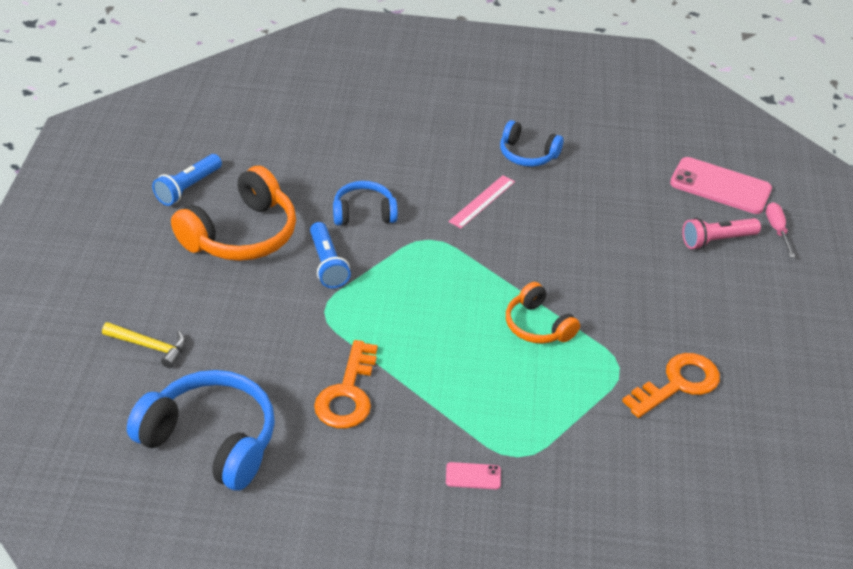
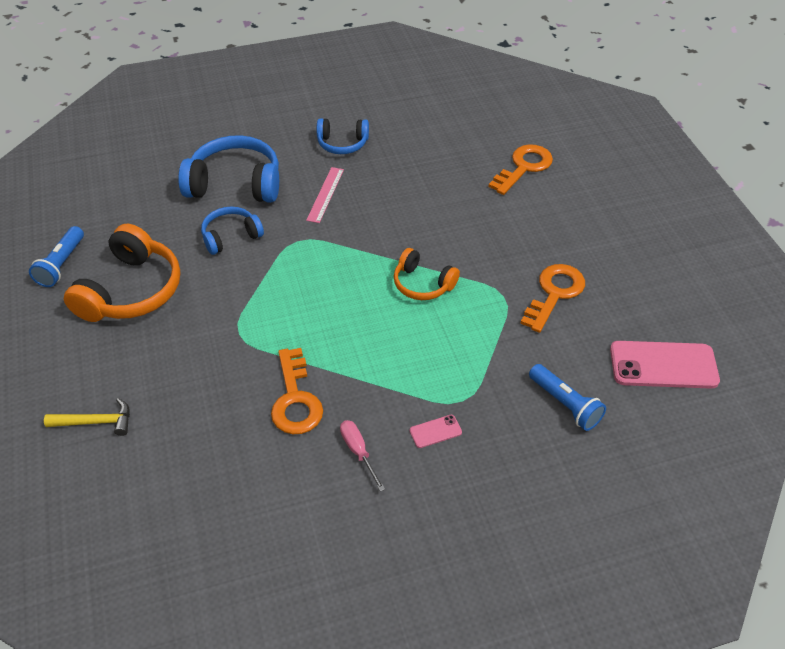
camera: 20 degrees left, 5 degrees up
blue headphones [127,370,275,491] -> blue headphones moved to [178,135,279,203]
blue flashlight [310,222,351,288] -> blue flashlight moved to [529,364,606,431]
pink phone [670,157,772,214] -> pink phone moved to [610,341,720,389]
pink flashlight [682,218,761,250] -> orange key [488,144,553,195]
pink screwdriver [766,202,795,258] -> pink screwdriver moved to [340,420,385,491]

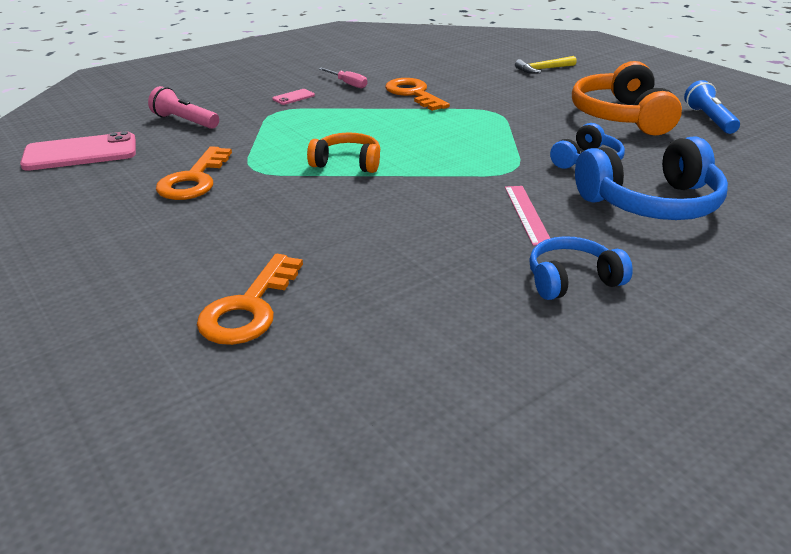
camera: 160 degrees right, 15 degrees down
blue flashlight [529,364,606,431] -> pink flashlight [148,86,219,129]

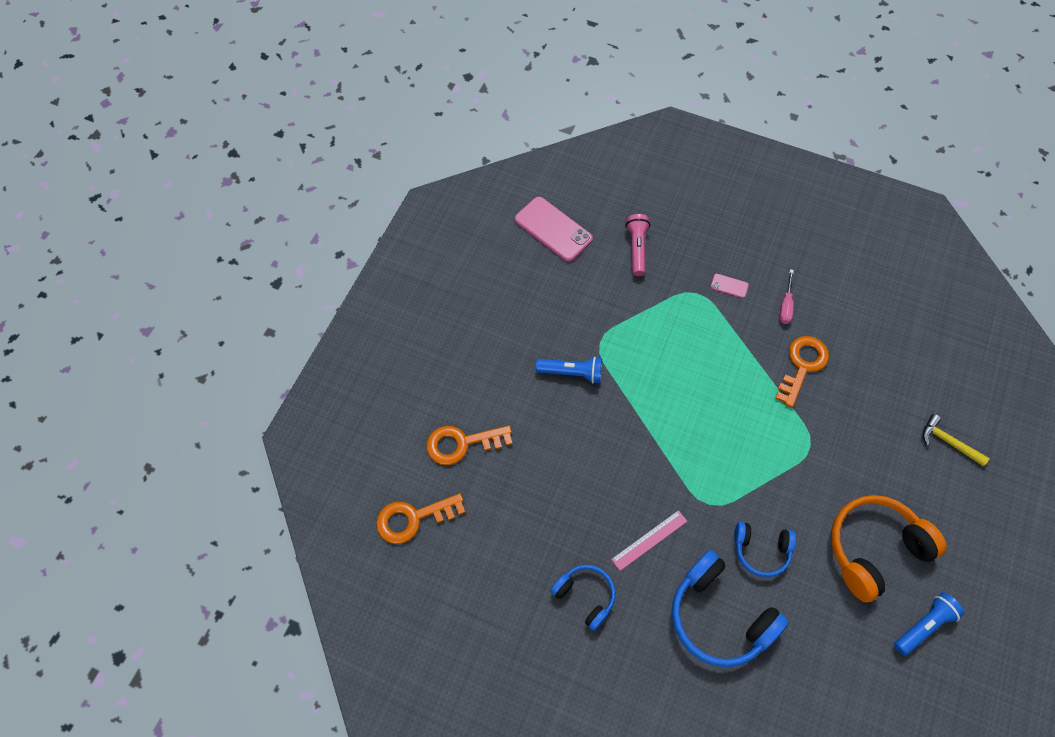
camera: 60 degrees right, 30 degrees up
orange key [156,146,232,200] -> orange key moved to [376,493,465,544]
orange headphones [307,132,380,173] -> none
none -> blue flashlight [536,357,602,383]

